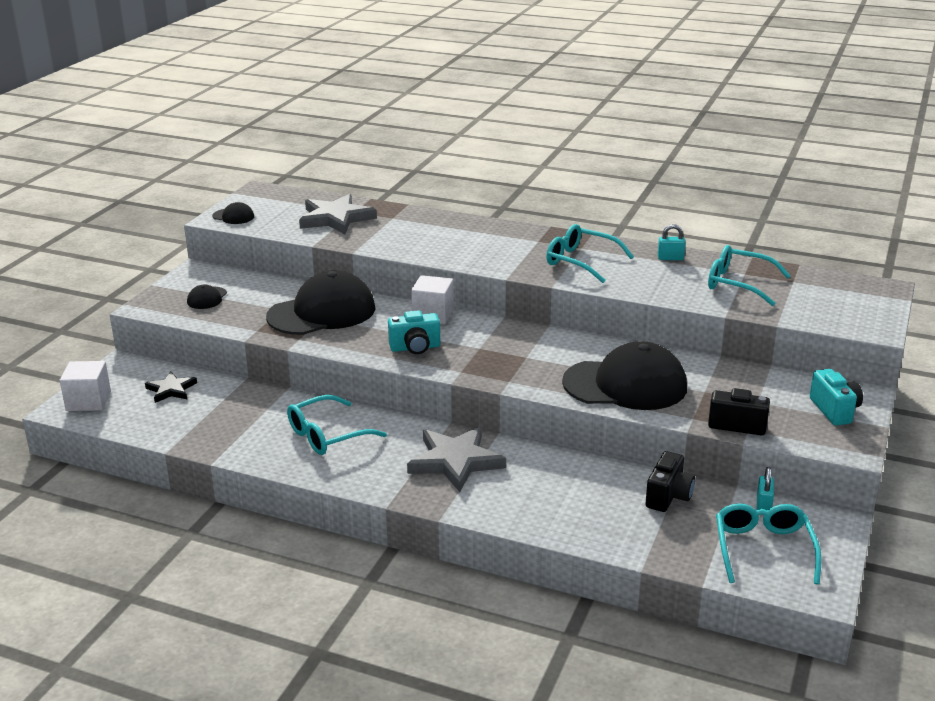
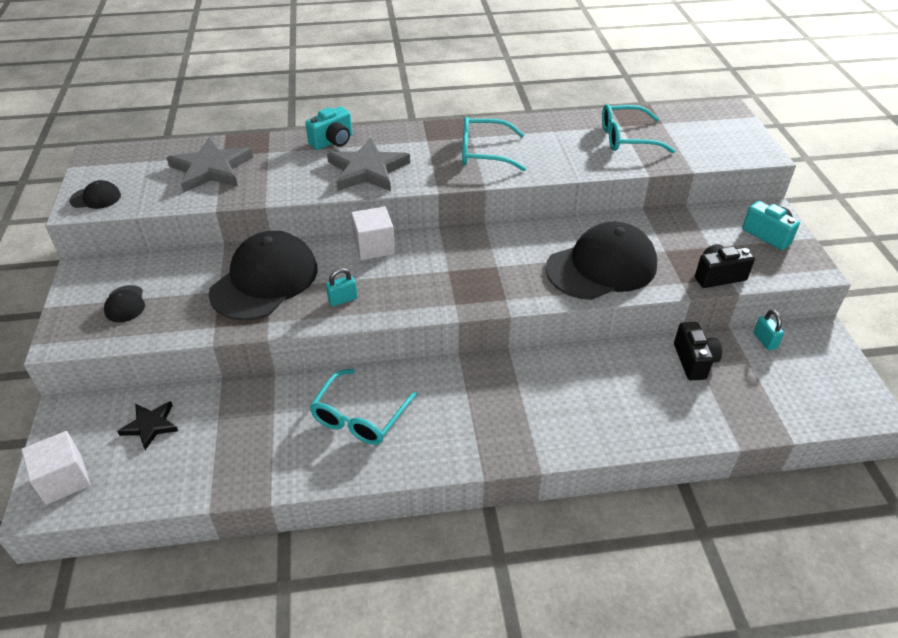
camera: 30 degrees left, 15 degrees up
turquoise camera [388,310,440,354] -> turquoise camera moved to [305,107,352,150]
grey star [407,427,506,492] -> grey star moved to [327,138,410,191]
turquoise padlock [658,224,686,260] -> turquoise padlock moved to [326,268,358,306]
turquoise glasses [716,503,822,585] -> none

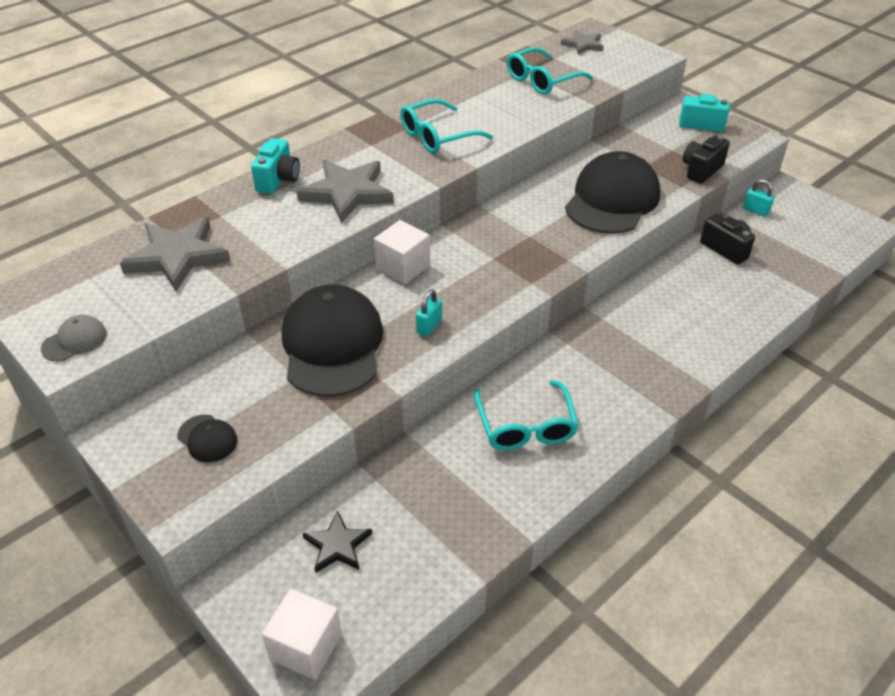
camera: 35 degrees left, 0 degrees up
black cap [69,180,121,209] -> grey cap [41,315,107,362]
none -> grey star [561,30,604,55]

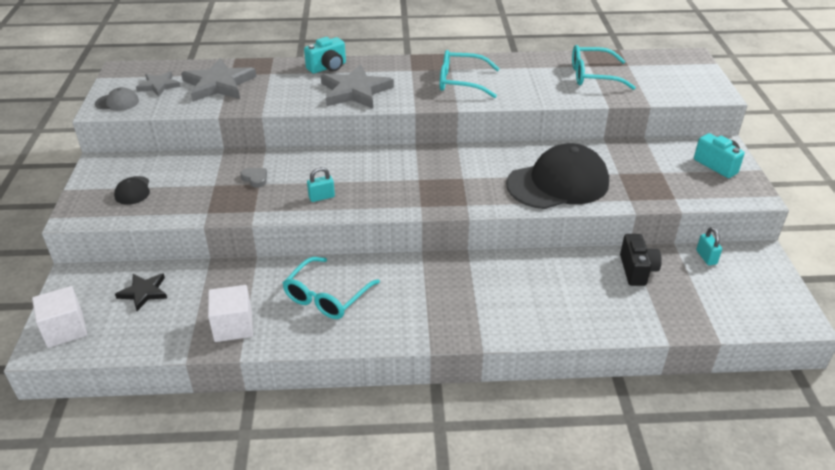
camera: 40 degrees right, 5 degrees down
black cap [282,285,383,397] -> grey heart [241,168,267,188]
white cube [374,220,430,284] -> white cube moved to [208,285,253,342]
grey star [561,30,604,55] -> grey star moved to [136,71,181,97]
black camera [682,135,730,184] -> none

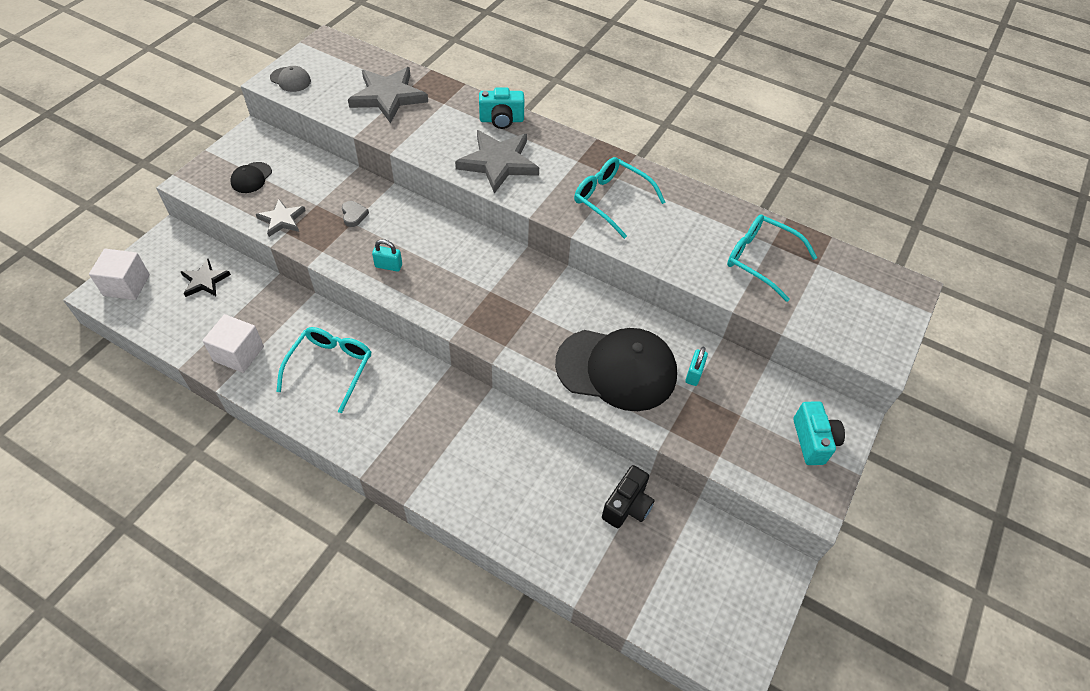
camera: 30 degrees right, 15 degrees up
grey star [136,71,181,97] -> grey star moved to [256,199,306,237]
turquoise glasses [283,257,380,319] -> turquoise glasses turned 135 degrees clockwise [276,327,371,413]
turquoise padlock [696,227,722,266] -> turquoise padlock moved to [685,347,708,386]

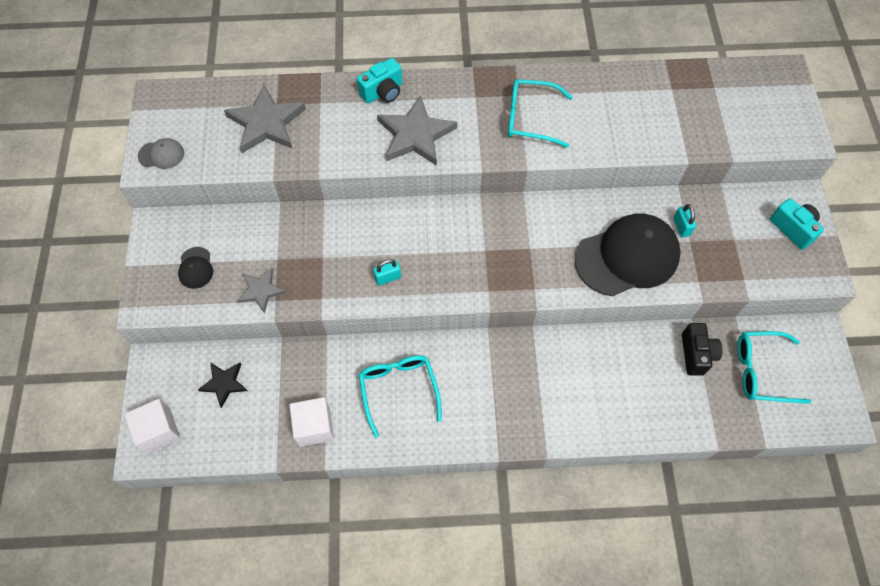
camera: 30 degrees left, 10 degrees up
grey heart [342,201,369,227] -> none
turquoise glasses [727,214,817,302] -> turquoise glasses moved to [737,331,811,404]

